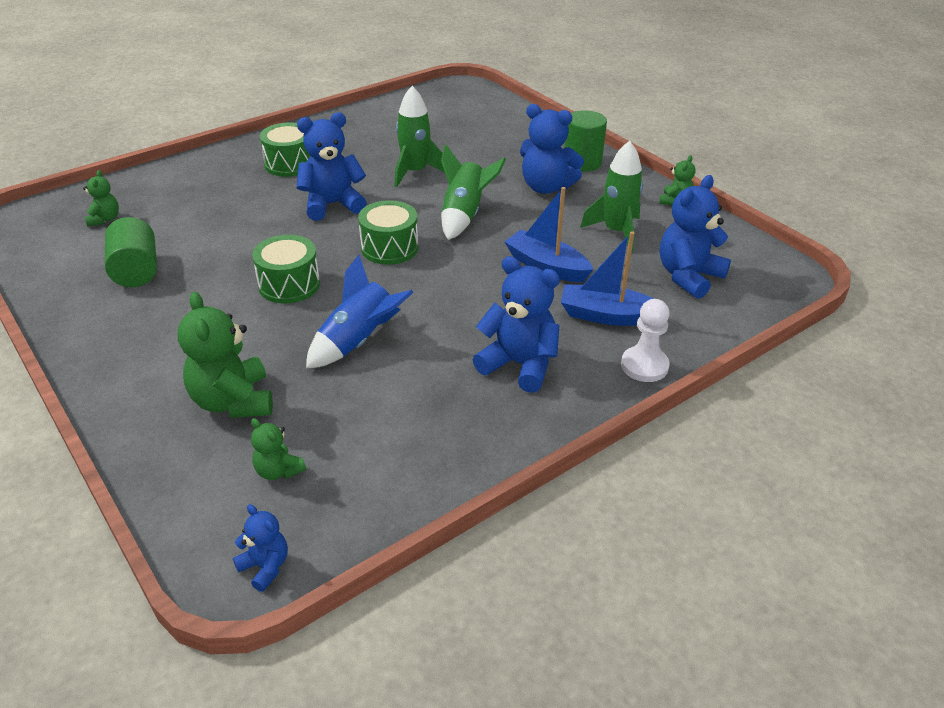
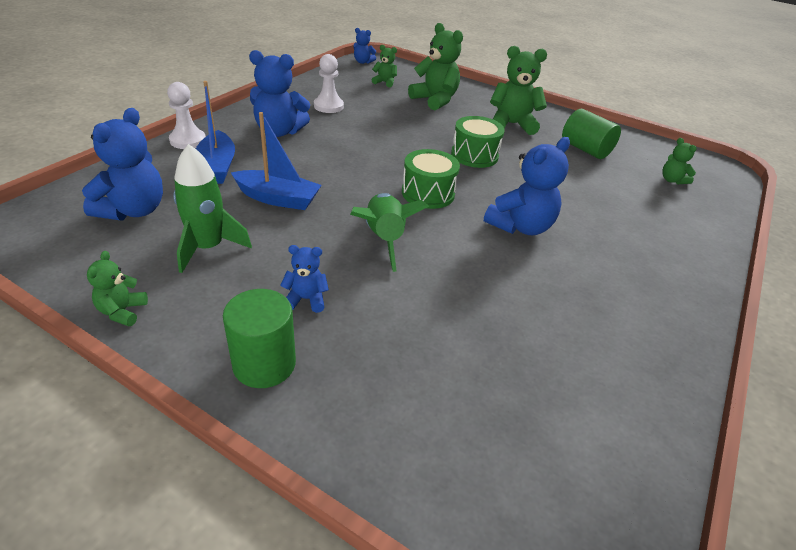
camera: 155 degrees right, 0 degrees up
green drum [260,122,310,177] -> none
blue rocket [306,255,414,368] -> none
green rocket [395,86,445,187] -> none
blue teddy bear [520,104,584,194] -> blue teddy bear [280,245,329,313], size x0.53
blue boat [561,231,654,326] -> blue boat turned 90 degrees clockwise [196,81,235,184]
none -> white pawn [314,54,344,113]
none -> green teddy bear [490,46,547,135]

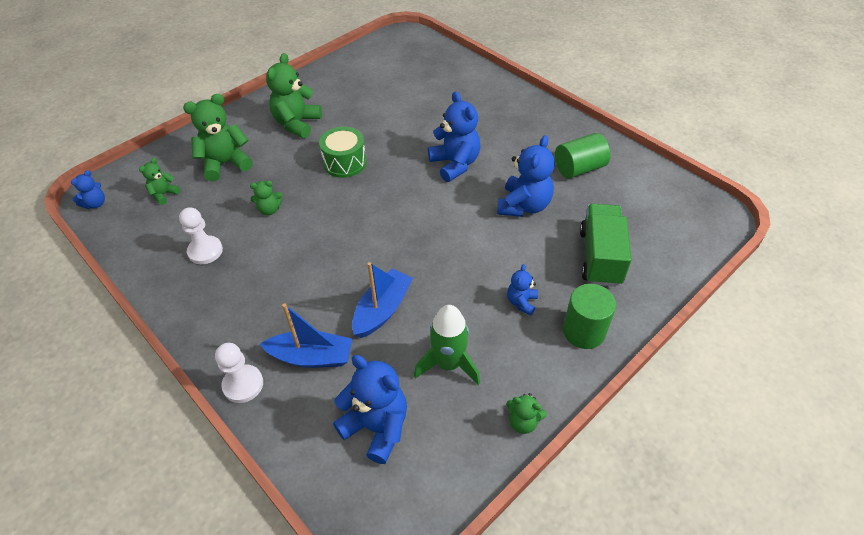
camera: 70 degrees left, 10 degrees up
blue teddy bear [249,50,310,137] -> blue teddy bear moved to [497,135,555,217]
green rocket [350,193,429,272] -> none
green drum [402,149,460,209] -> none
green cylinder [562,109,621,159] -> green cylinder moved to [555,133,610,178]
green teddy bear [662,138,696,184] -> green teddy bear moved to [250,181,282,215]
none -> green truck [580,204,632,286]

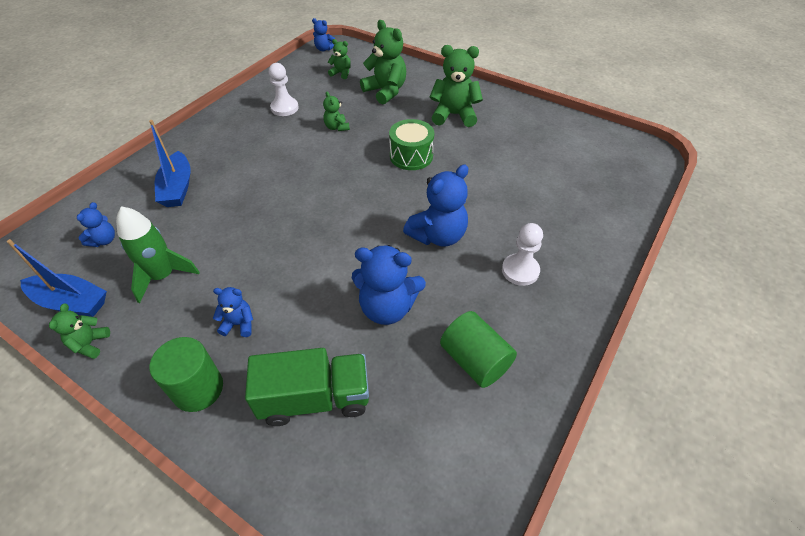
camera: 75 degrees right, 0 degrees up
white pawn [215,343,263,403] -> white pawn moved to [502,223,543,286]
blue teddy bear [333,355,407,464] -> blue teddy bear [77,202,115,247], size x0.53
blue boat [352,262,413,338] -> blue boat moved to [7,239,107,317]

